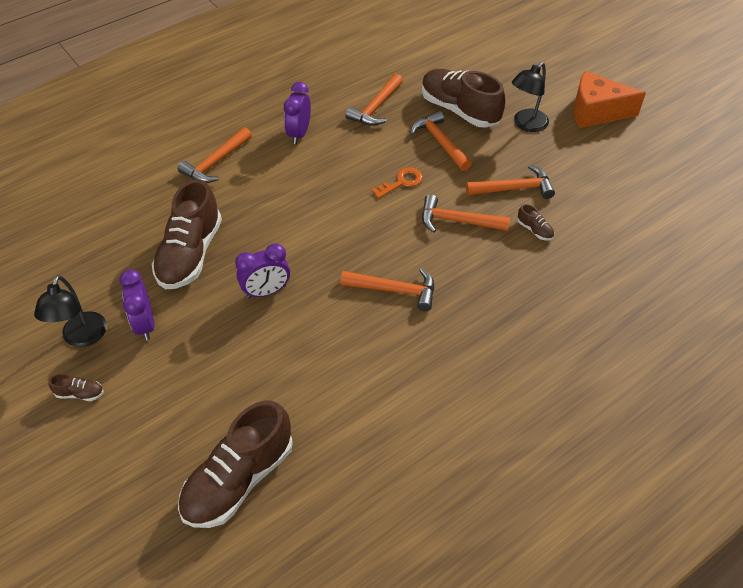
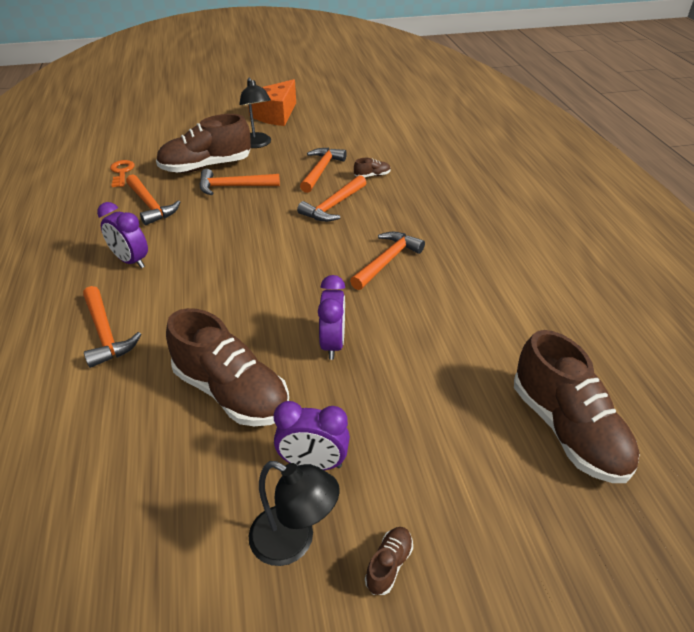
camera: 65 degrees left, 10 degrees down
orange key [371,168,423,198] -> orange key moved to [110,160,134,187]

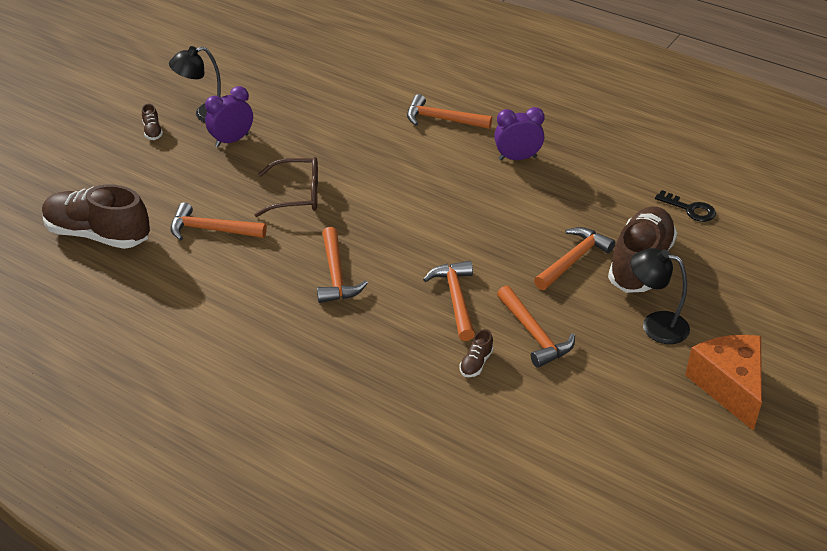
camera: 135 degrees right, 0 degrees up
orange key [110,160,134,187] -> black key [655,190,716,222]
orange hammer [126,174,180,225] -> orange hammer moved to [170,202,267,241]
brown shoe [166,308,289,426] -> none
purple clock [318,275,345,360] -> brown glasses [254,157,318,217]

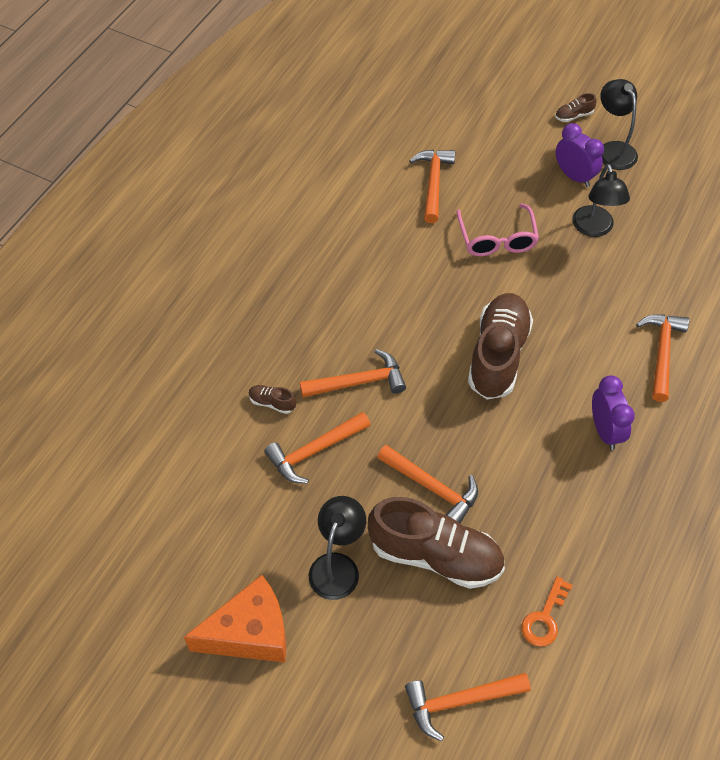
camera: 85 degrees right, 15 degrees up
brown shoe [42,184,150,249] -> brown shoe moved to [468,293,533,399]
brown glasses [254,157,318,217] -> pink glasses [457,203,539,256]
orange hammer [317,227,368,303] -> orange hammer moved to [405,673,531,741]
black key [655,190,716,222] -> orange key [521,577,572,647]
none -> black lamp [572,164,630,237]

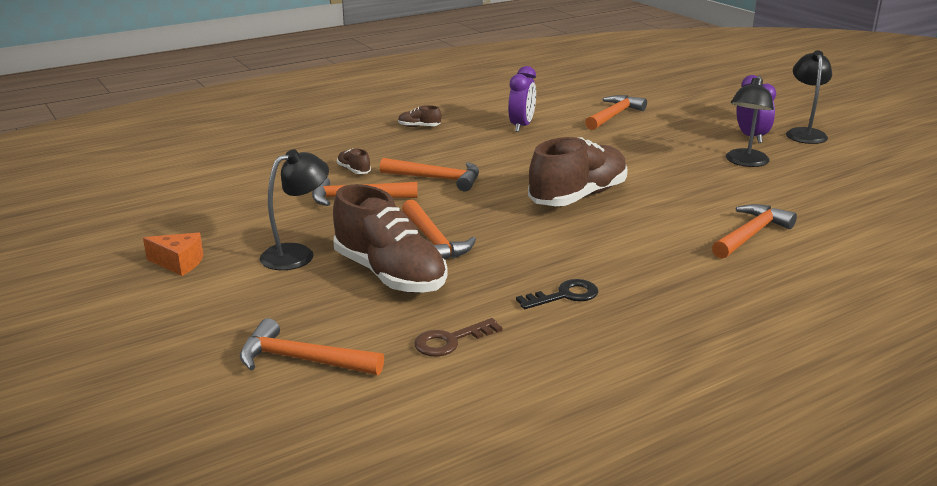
camera: 30 degrees right, 30 degrees down
orange cheese [184,575,286,663] -> orange cheese [143,232,203,276], size x0.56
pink glasses [457,203,539,256] -> none
orange key [521,577,572,647] -> brown key [414,318,502,357]
brown shoe [555,93,597,122] -> brown shoe moved to [398,105,441,127]
purple clock [592,375,635,450] -> purple clock moved to [508,66,536,132]
none -> black key [516,279,598,309]

